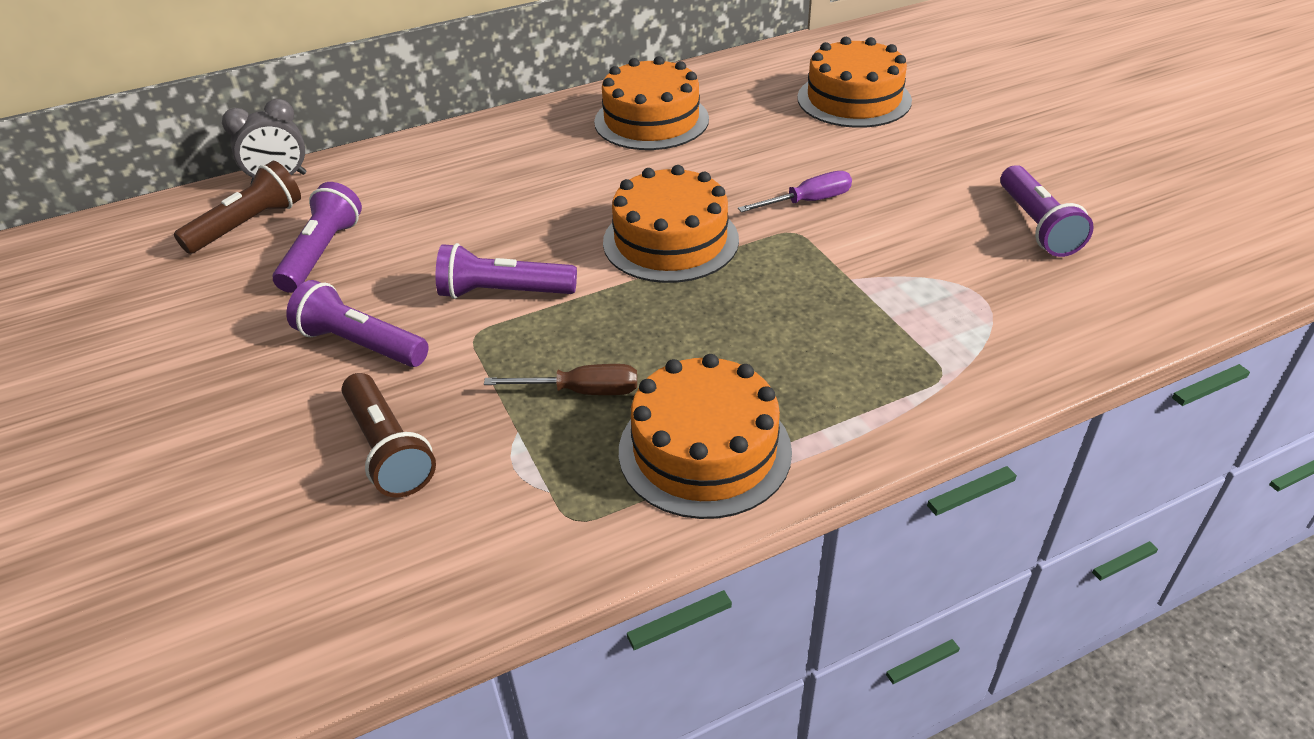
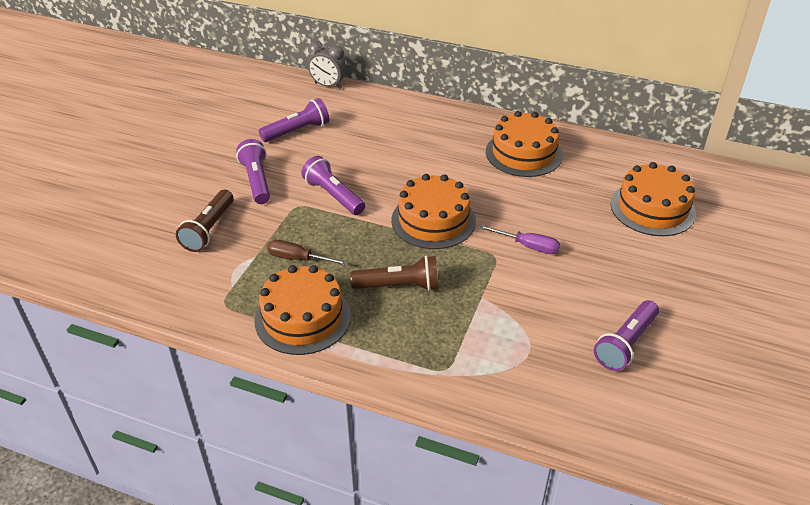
camera: 45 degrees right, 0 degrees up
brown flashlight [174,161,301,254] -> brown flashlight moved to [350,255,439,291]
brown screwdriver [484,364,637,395] -> brown screwdriver turned 150 degrees clockwise [267,240,348,265]

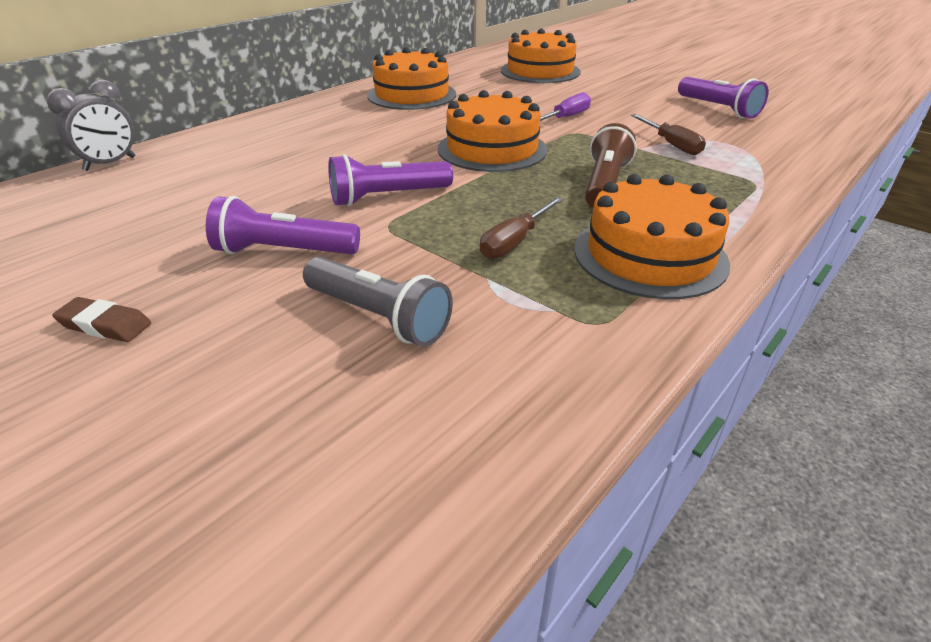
camera: 70 degrees left, 5 degrees down
brown flashlight [176,190,234,252] -> grey flashlight [303,257,453,346]
purple flashlight [259,98,329,142] -> none
none -> brown eraser [52,297,151,342]
none -> brown screwdriver [631,114,706,155]

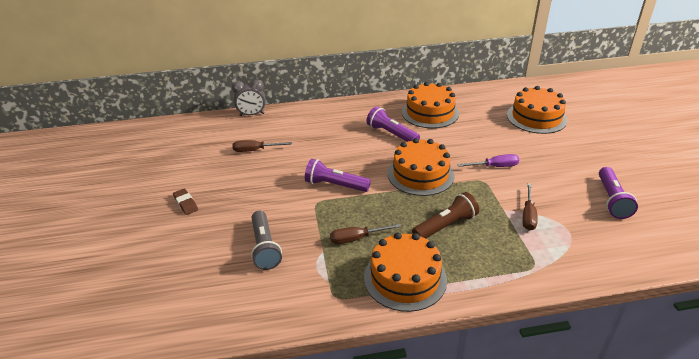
camera: 40 degrees right, 0 degrees up
purple flashlight [206,196,360,254] -> purple flashlight moved to [367,106,420,142]
none -> brown screwdriver [233,140,292,152]

